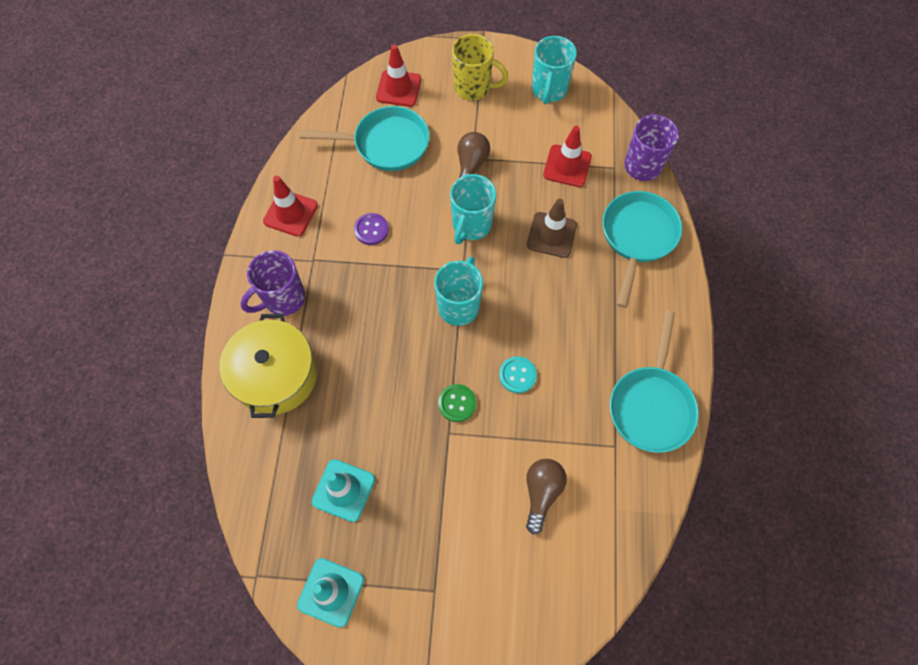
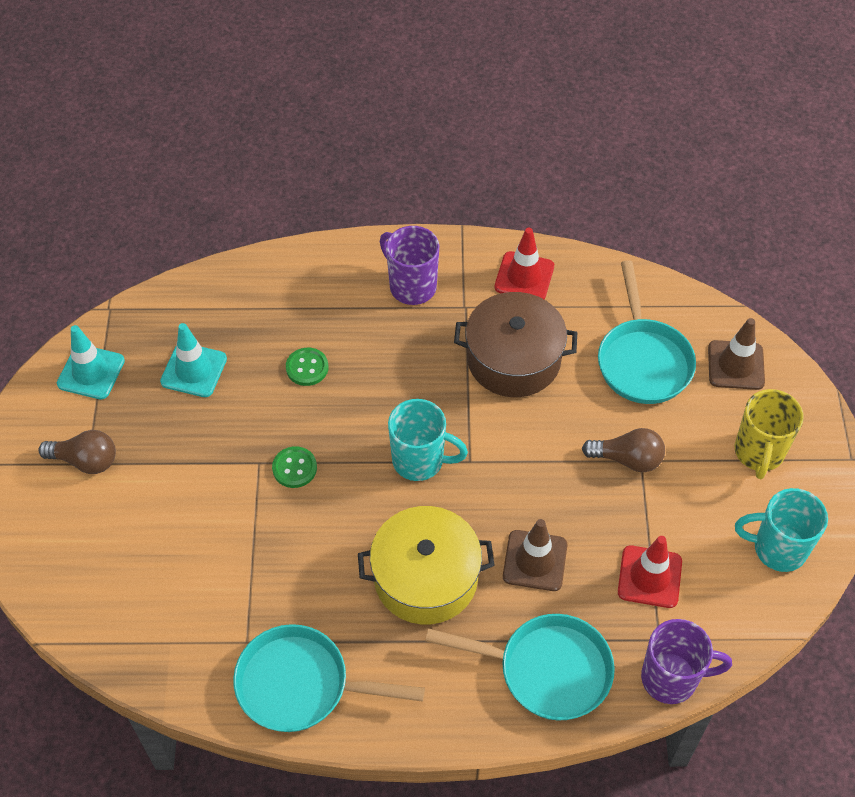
camera: 85 degrees right, 10 degrees down
yellow pot [220,314,317,418] -> yellow pot moved to [358,506,494,624]
purple button [354,213,389,245] -> brown pot [454,292,577,397]
red traffic cone [376,44,421,107] -> brown traffic cone [708,318,765,390]
turquoise mug [450,174,496,244] -> none
turquoise button [499,356,537,393] -> none
brown light bulb [526,459,567,534] -> brown light bulb moved to [38,430,116,474]
none -> green button [286,348,328,386]

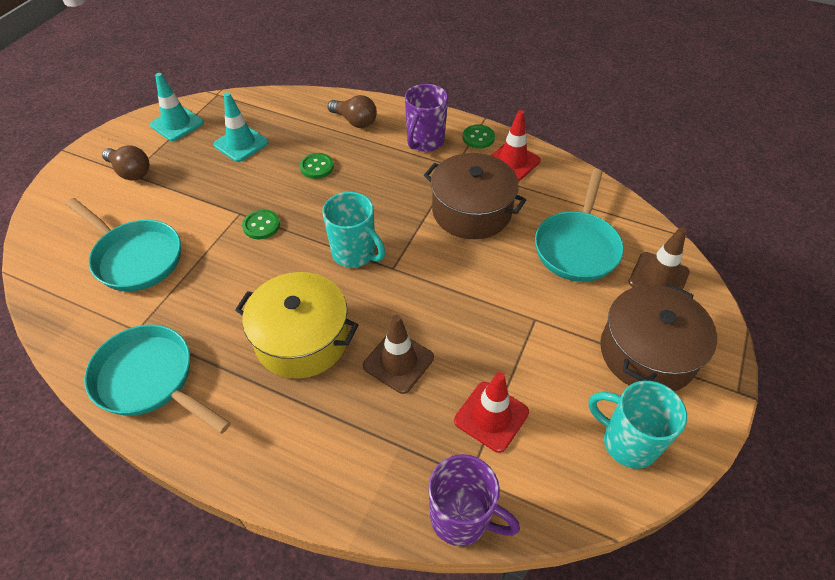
camera: 25 degrees right, 5 degrees down
purple mug [380,226,439,305] -> purple mug turned 135 degrees counterclockwise [405,84,448,152]
turquoise pan [425,614,615,721] -> turquoise pan moved to [66,198,181,292]
brown light bulb [582,428,665,472] -> brown light bulb moved to [328,95,377,128]
yellow mug [735,389,804,479] -> brown pot [600,284,717,391]
none -> green button [463,125,495,148]

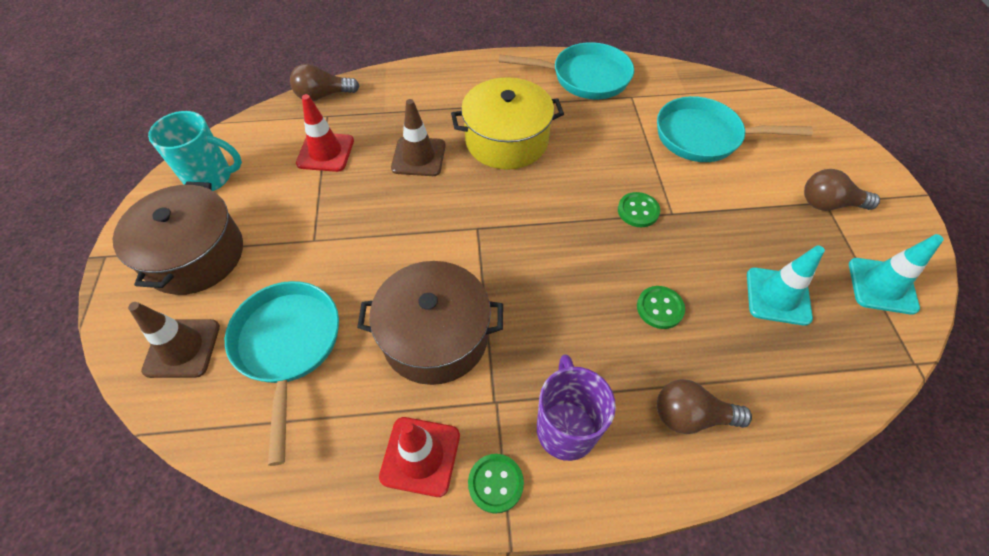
camera: 150 degrees right, 5 degrees up
turquoise mug [322,192,385,268] -> none
purple mug [428,454,520,546] -> brown light bulb [290,64,359,101]

